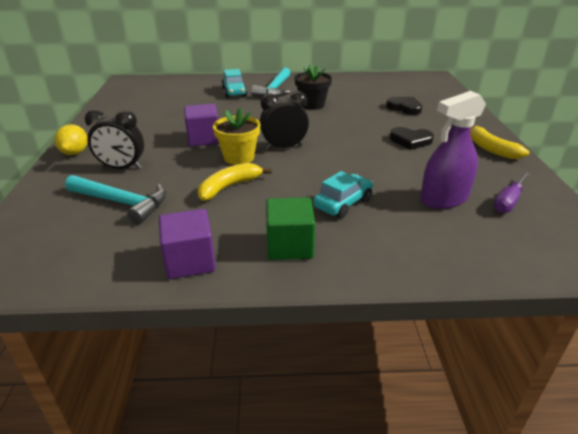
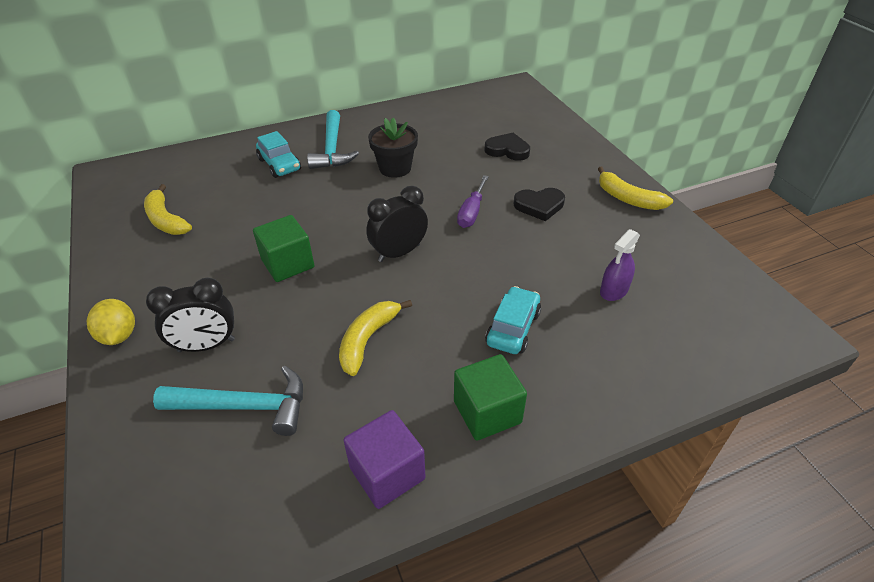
camera: 20 degrees left, 10 degrees up
purple cube [184,104,219,147] -> green cube [253,215,314,282]
yellow flower pot [213,107,260,165] -> none
purple spray bottle [420,91,486,209] -> purple spray bottle [600,229,640,301], size x0.60
purple screwdriver [494,172,530,213] -> purple screwdriver moved to [457,175,489,228]
none -> yellow banana [144,184,192,235]

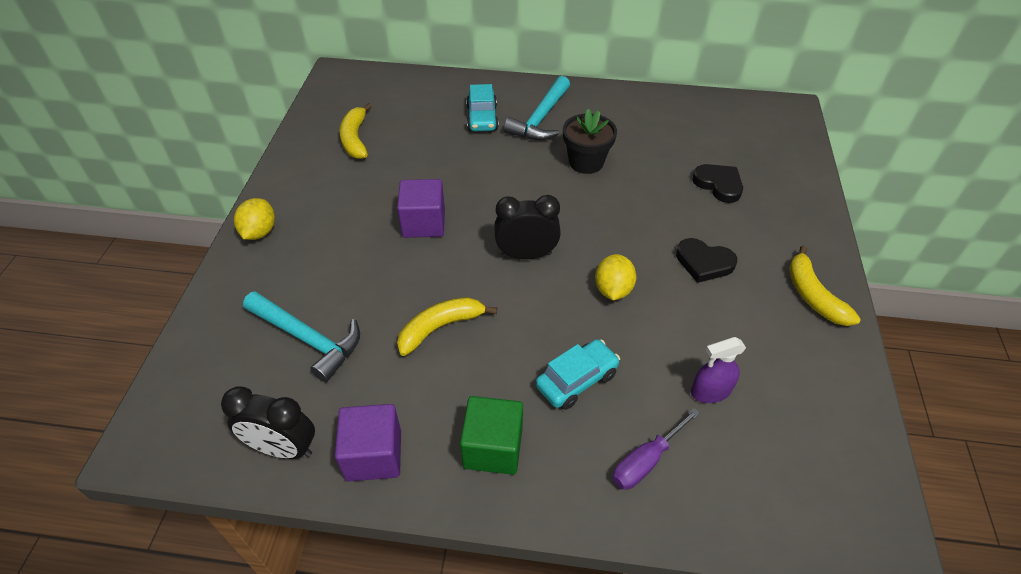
camera: 30 degrees right, 5 degrees up
black clock [146,277,235,352] -> black clock moved to [221,387,315,459]
green cube [253,215,314,282] -> purple cube [397,179,445,238]
purple screwdriver [457,175,489,228] -> purple screwdriver moved to [612,408,700,490]
none -> yellow lemon [595,254,636,300]

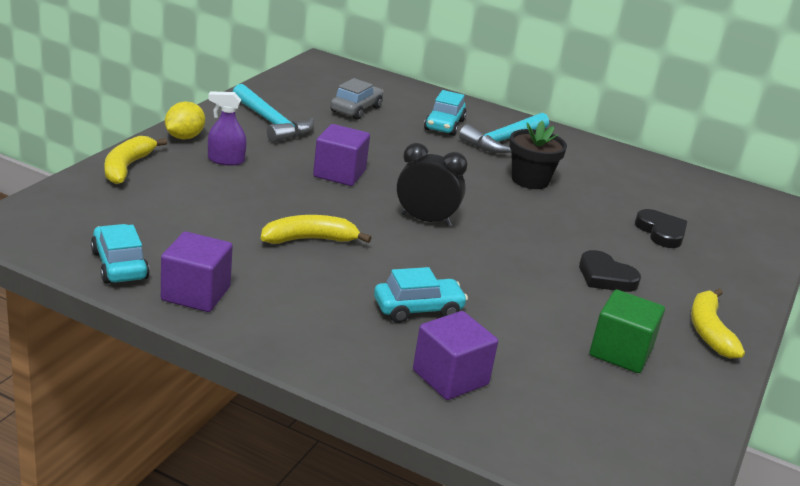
camera: 15 degrees right, 20 degrees down
black clock [221,387,315,459] -> turquoise car [91,224,150,284]
turquoise hammer [243,291,360,382] -> turquoise hammer moved to [233,84,314,143]
yellow banana [339,103,372,159] -> yellow banana moved to [104,136,167,184]
green cube [460,396,523,475] -> green cube moved to [590,289,665,373]
yellow lemon [595,254,636,300] -> none
purple screwdriver [612,408,700,490] -> purple cube [413,311,498,400]
purple spray bottle [691,337,746,403] -> purple spray bottle moved to [208,91,246,166]
none -> grey car [331,78,383,120]

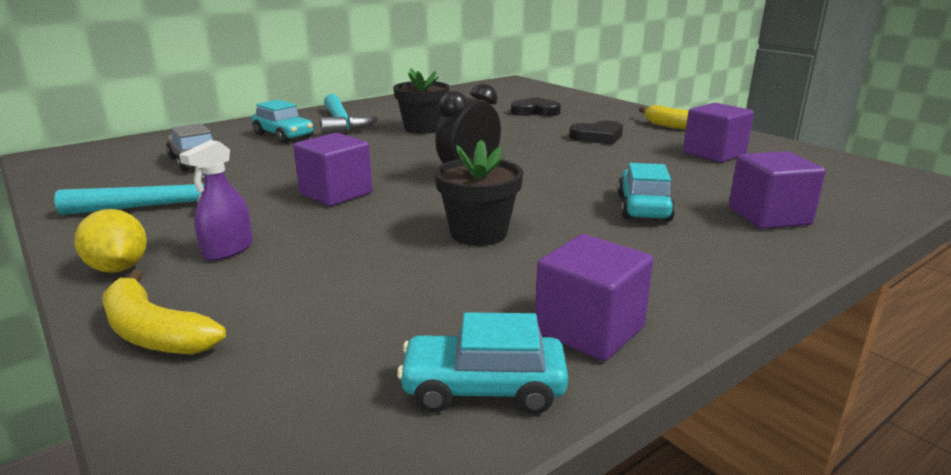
camera: 60 degrees left, 5 degrees down
yellow banana [261,215,371,244] -> black flower pot [435,140,523,246]
green cube [590,289,665,373] -> purple cube [683,103,754,163]

